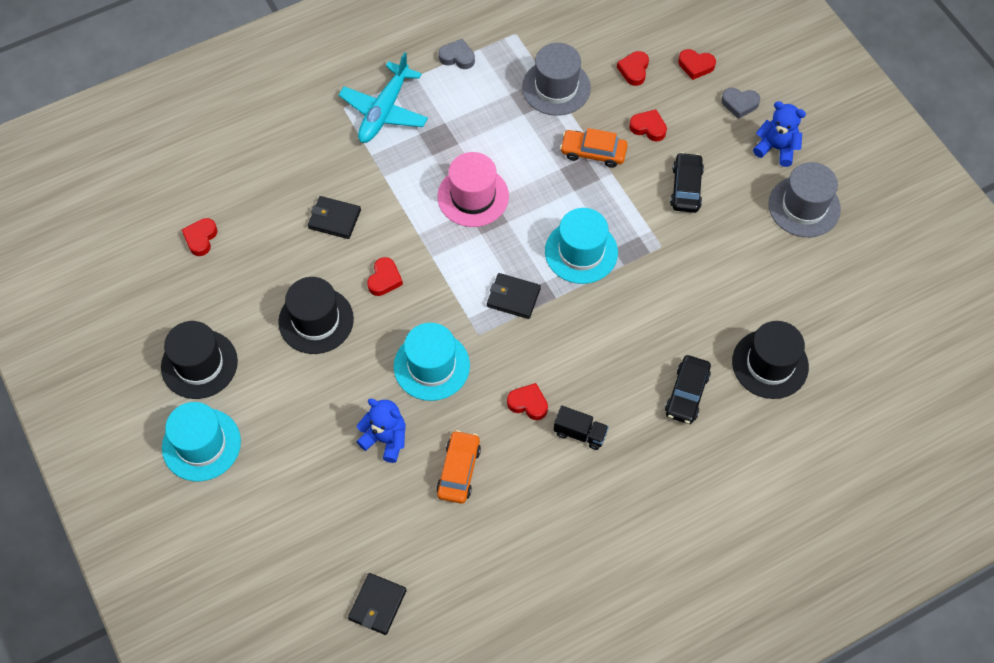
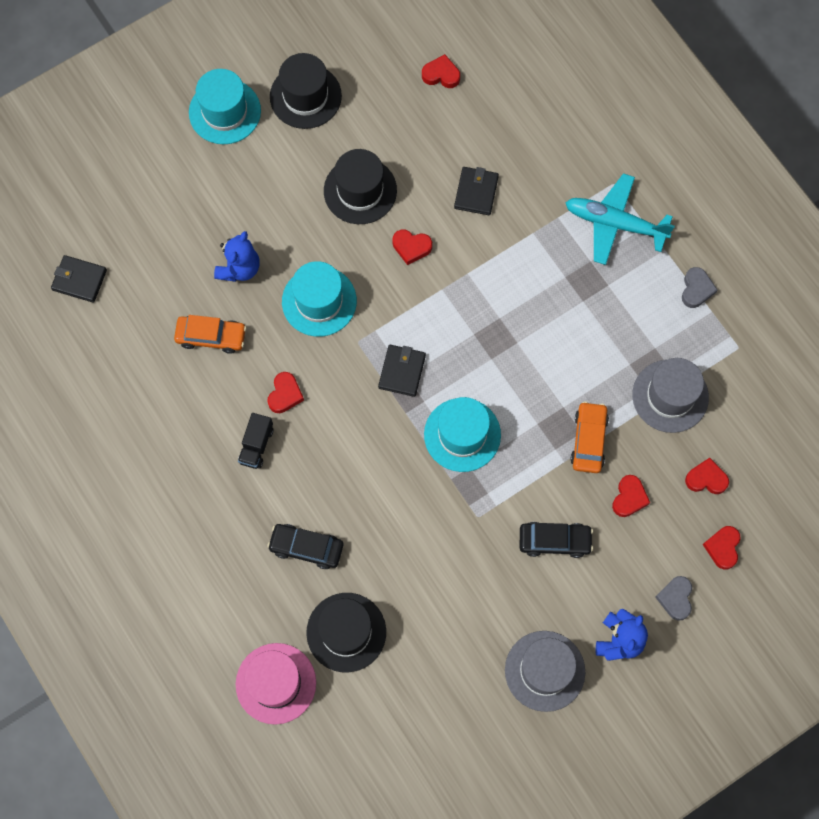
camera: 85 degrees right, 10 degrees up
pink hat [437,152,509,227] -> pink hat moved to [236,643,316,725]

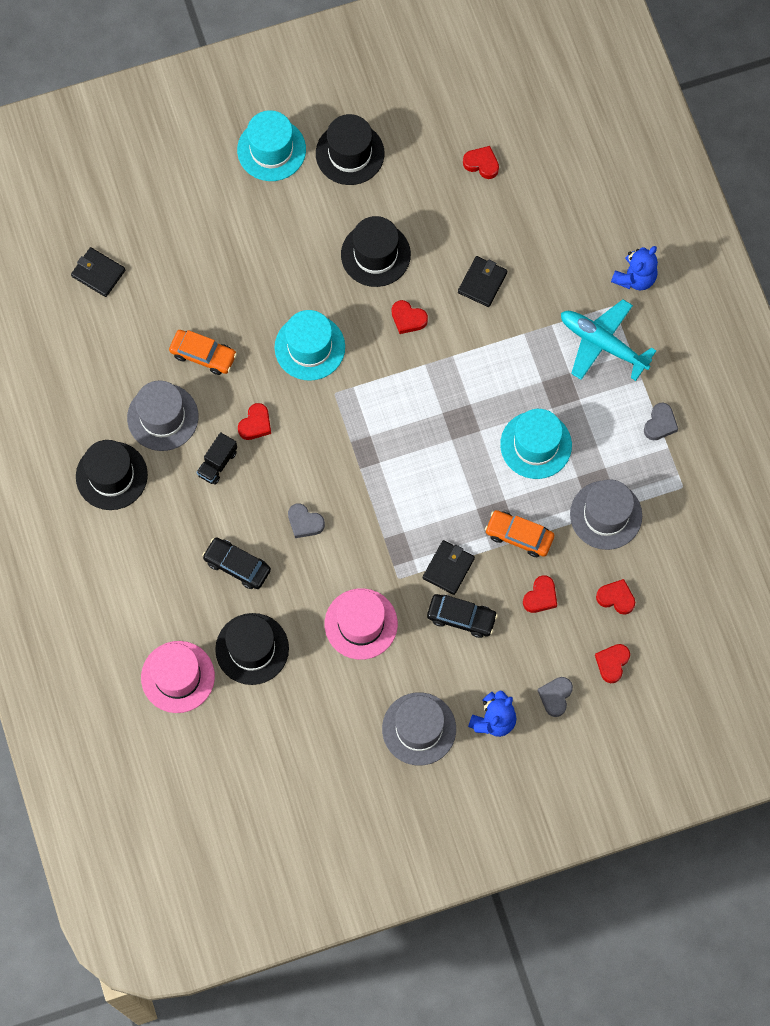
camera: 15 degrees right, 0 degrees up
blue teddy bear [214,231,260,282] -> blue teddy bear moved to [611,246,658,290]
black wallet [378,345,426,397] -> black wallet moved to [423,540,475,595]
turquoise hat [424,397,501,472] -> turquoise hat moved to [500,409,572,479]
orange car [570,401,609,473] -> orange car turned 90 degrees counterclockwise [485,510,554,557]
none -> black hat [76,440,148,510]
none -> grey hat [127,381,198,451]
none -> grey heart [288,503,325,538]
none -> pink hat [325,588,398,660]

